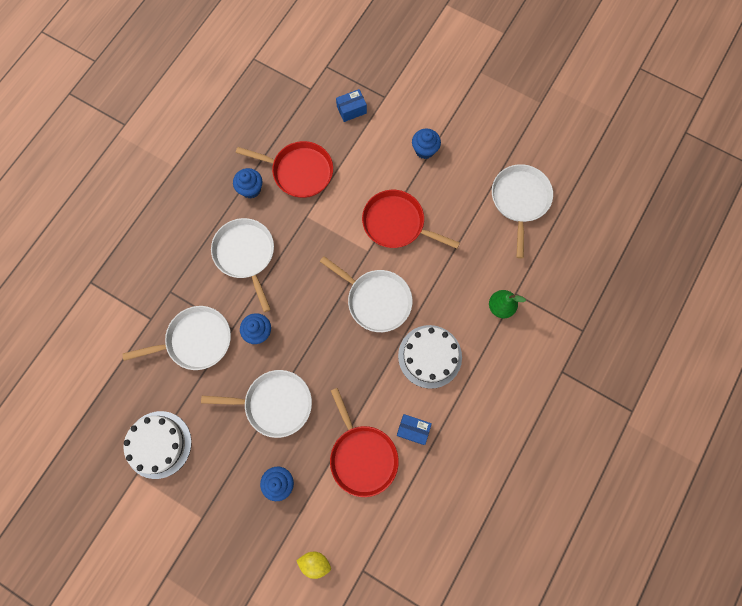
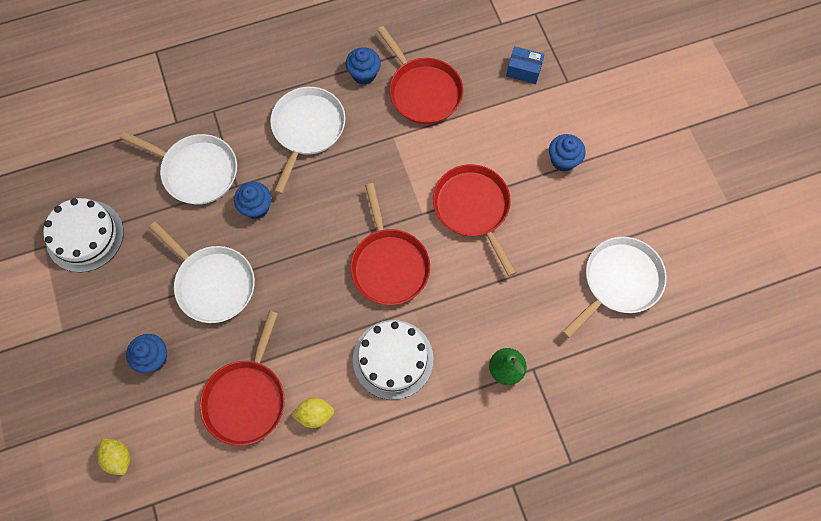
camera: 40 degrees right, 5 degrees down
white pan [320,256,412,332] -> red pan [350,183,430,305]
blue box [397,414,432,445] -> yellow lemon [291,398,334,428]

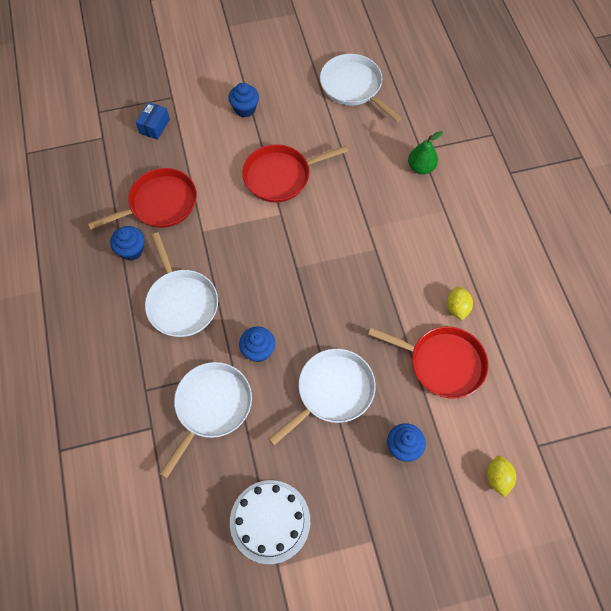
camera: 85 degrees left, 5 degrees down
yellow lemon [97,438,130,475] -> yellow lemon turned 60 degrees counterclockwise [487,456,516,497]
white pan [270,87,346,194] -> white pan turned 135 degrees counterclockwise [145,232,218,337]
red pan [350,183,430,305] -> none
white cake [353,320,433,400] -> none

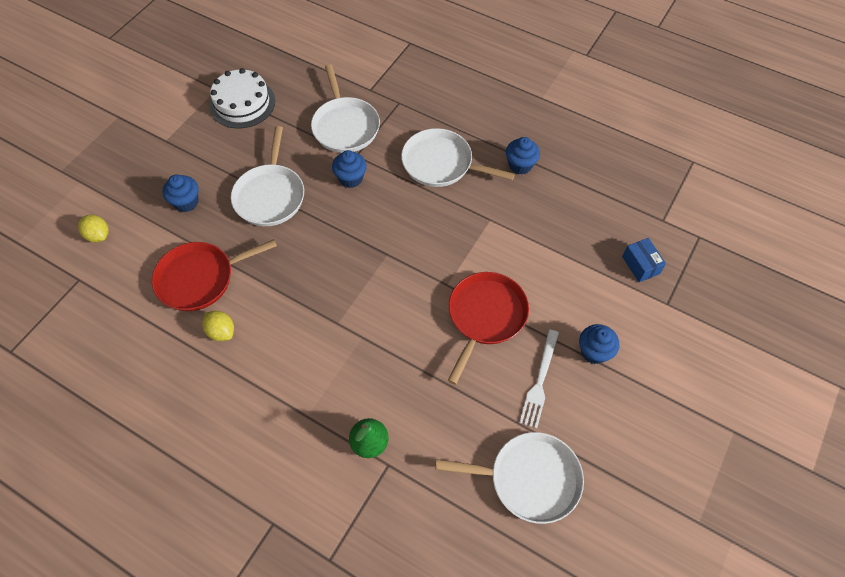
camera: 135 degrees right, 5 degrees down
red pan [88,168,197,230] -> none
none -> white fork [519,330,559,428]

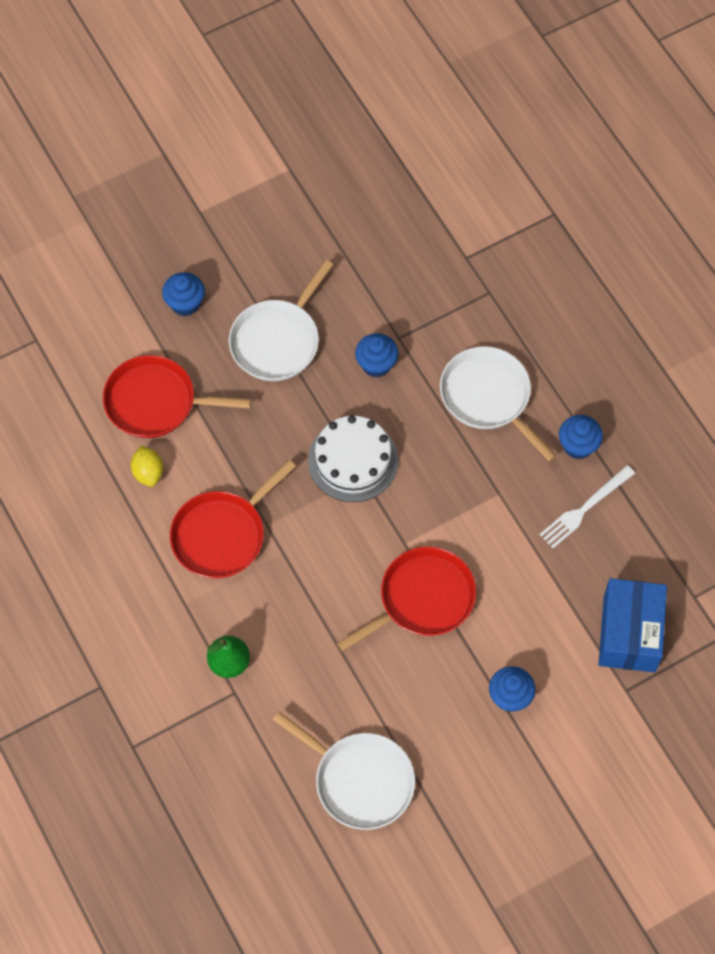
camera: 30 degrees right, 5 degrees up
yellow lemon [78,215,109,242] -> none
white cake [209,68,275,129] -> white cake moved to [308,415,398,502]
white pan [311,64,380,153] -> none
white fork [519,330,559,428] -> white fork moved to [539,465,635,548]
blue box [622,238,666,282] -> blue box [598,578,667,672], size x1.86
none -> red pan [170,460,296,578]

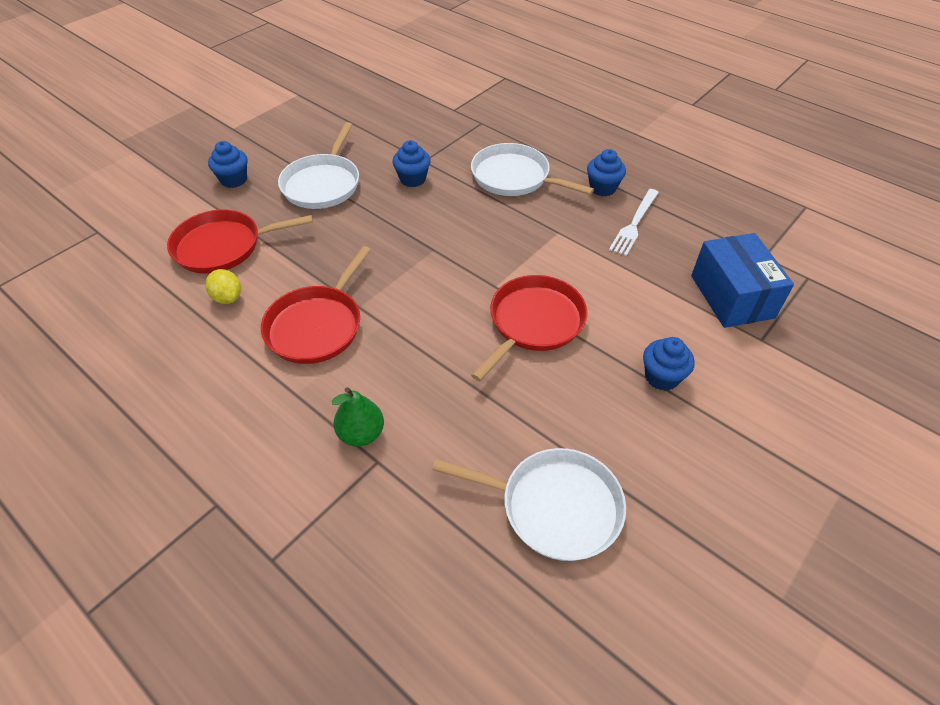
camera: 20 degrees left, 15 degrees down
white cake [308,415,398,502] -> none

